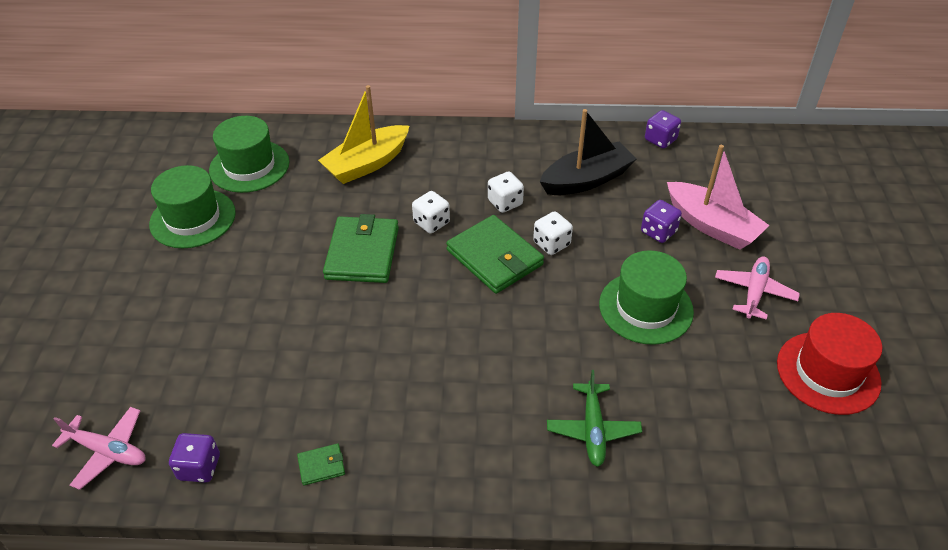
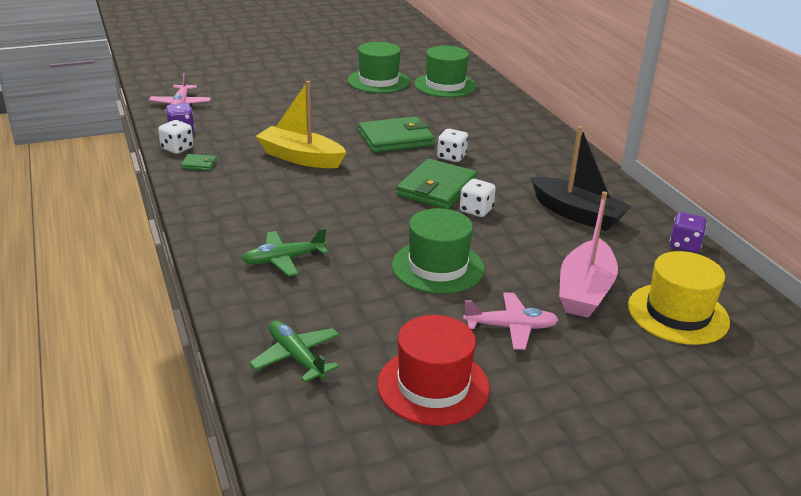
camera: 65 degrees right, 15 degrees down
green wallet [297,443,345,485] -> green wallet turned 45 degrees counterclockwise [181,154,217,171]
yellow boat [318,85,409,184] -> yellow boat moved to [255,81,346,168]
white dice [488,172,524,213] -> white dice moved to [158,120,194,154]
purple dice [641,200,682,243] -> none
none -> green plane [249,321,339,383]
none -> yellow hat [628,251,730,345]

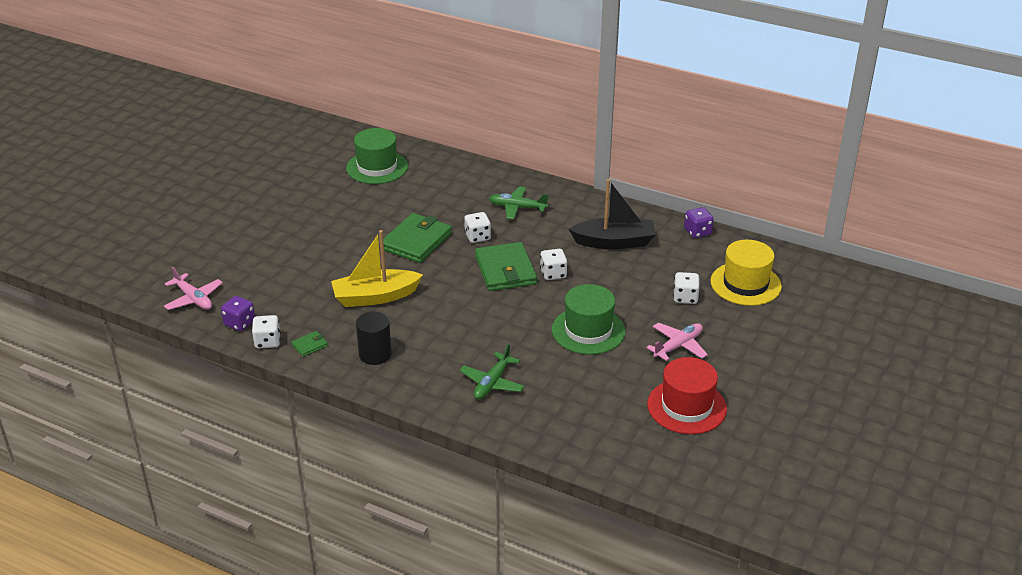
camera: 40 degrees left, 5 degrees up
green plane [249,321,339,383] -> green plane moved to [489,186,549,219]
green hat [348,42,410,93] -> none
pink boat [559,191,618,318] -> white dice [673,272,700,304]
none -> black cylinder [356,312,392,365]

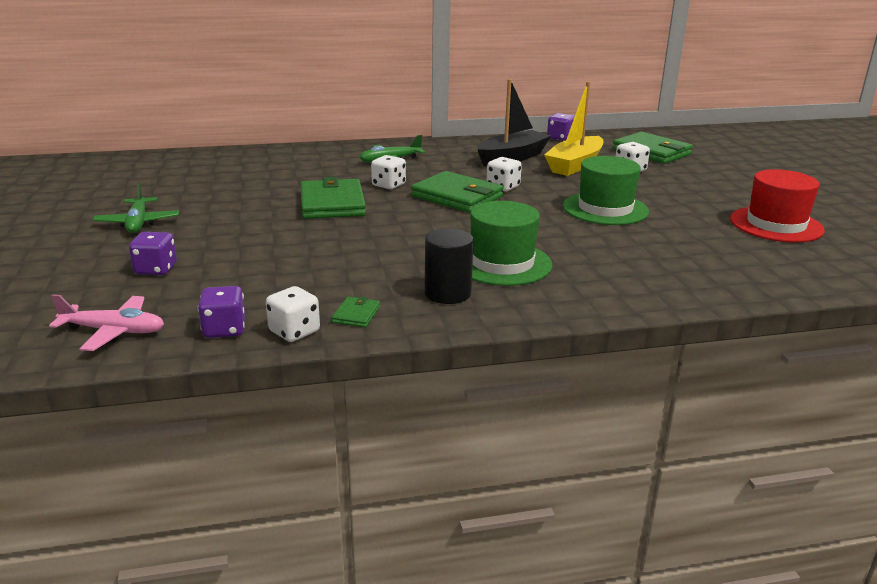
camera: 40 degrees left, 10 degrees down
yellow boat [331,230,423,307] -> yellow boat moved to [544,82,603,176]
green hat [346,128,408,184] -> green hat moved to [470,201,552,286]
green plane [460,343,525,399] -> green plane moved to [93,182,179,233]
pink plane [647,323,708,361] -> none
yellow hat [711,240,782,306] -> green wallet [612,132,693,164]
none -> purple dice [129,232,177,275]

